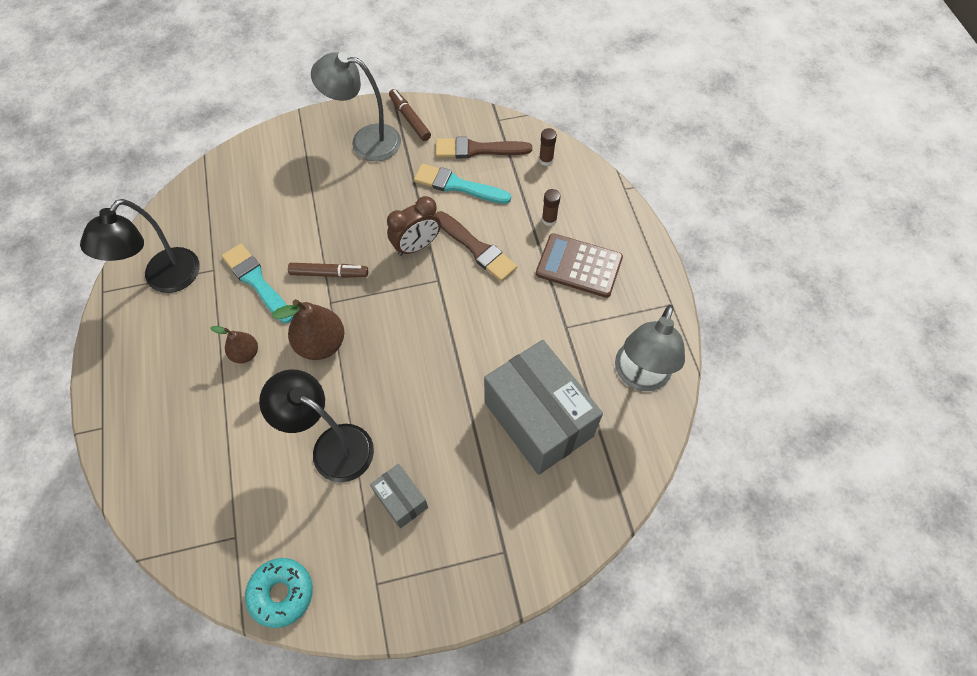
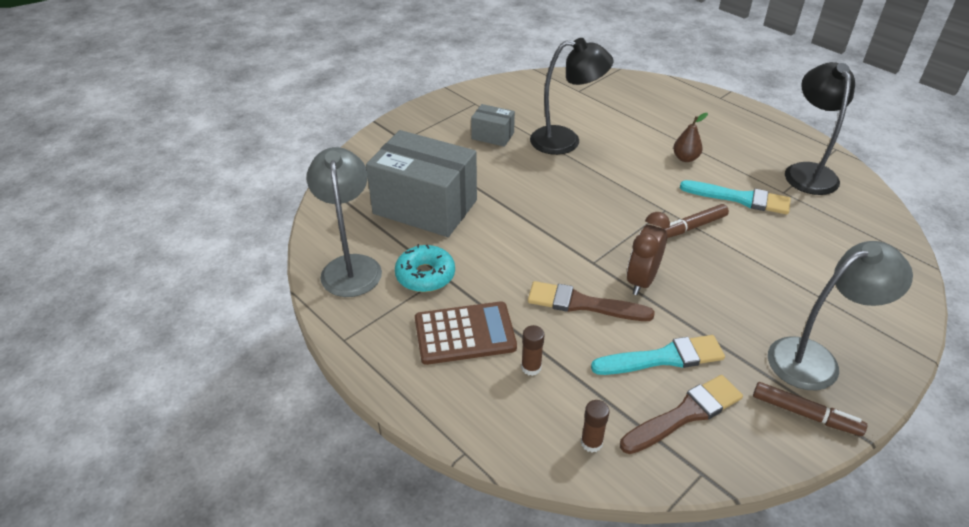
camera: 150 degrees right, 20 degrees down
turquoise donut [245,558,313,628] -> turquoise donut moved to [395,244,455,292]
brown pear [272,299,344,360] -> none

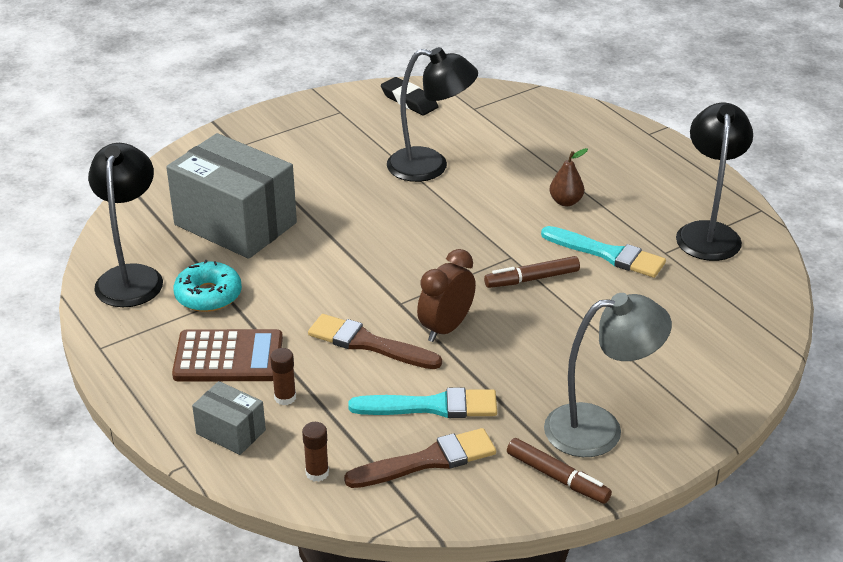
camera: 10 degrees right, 5 degrees down
grey lamp [307,147,382,297] -> black lamp [88,143,163,307]
grey box [471,104,515,147] -> grey box moved to [192,381,266,455]
none -> black eraser [381,77,438,115]

